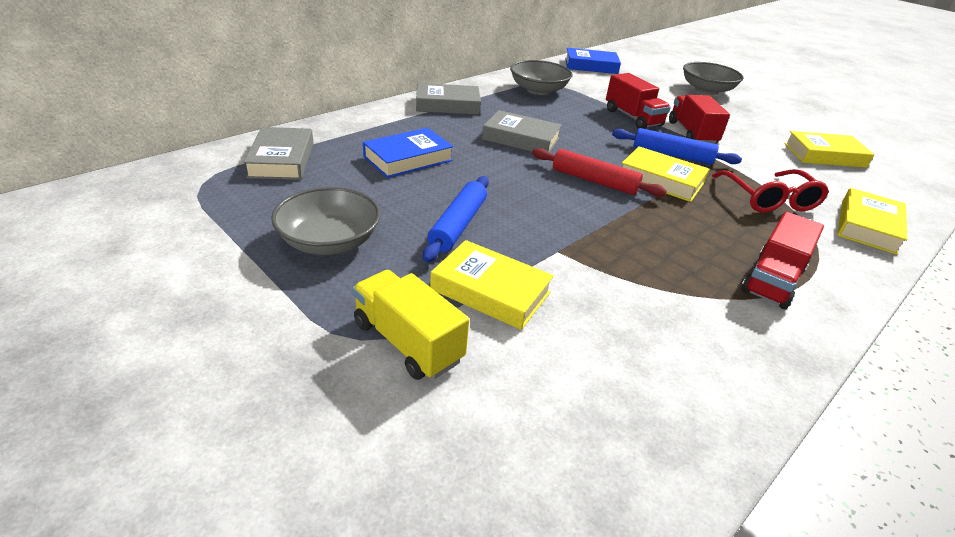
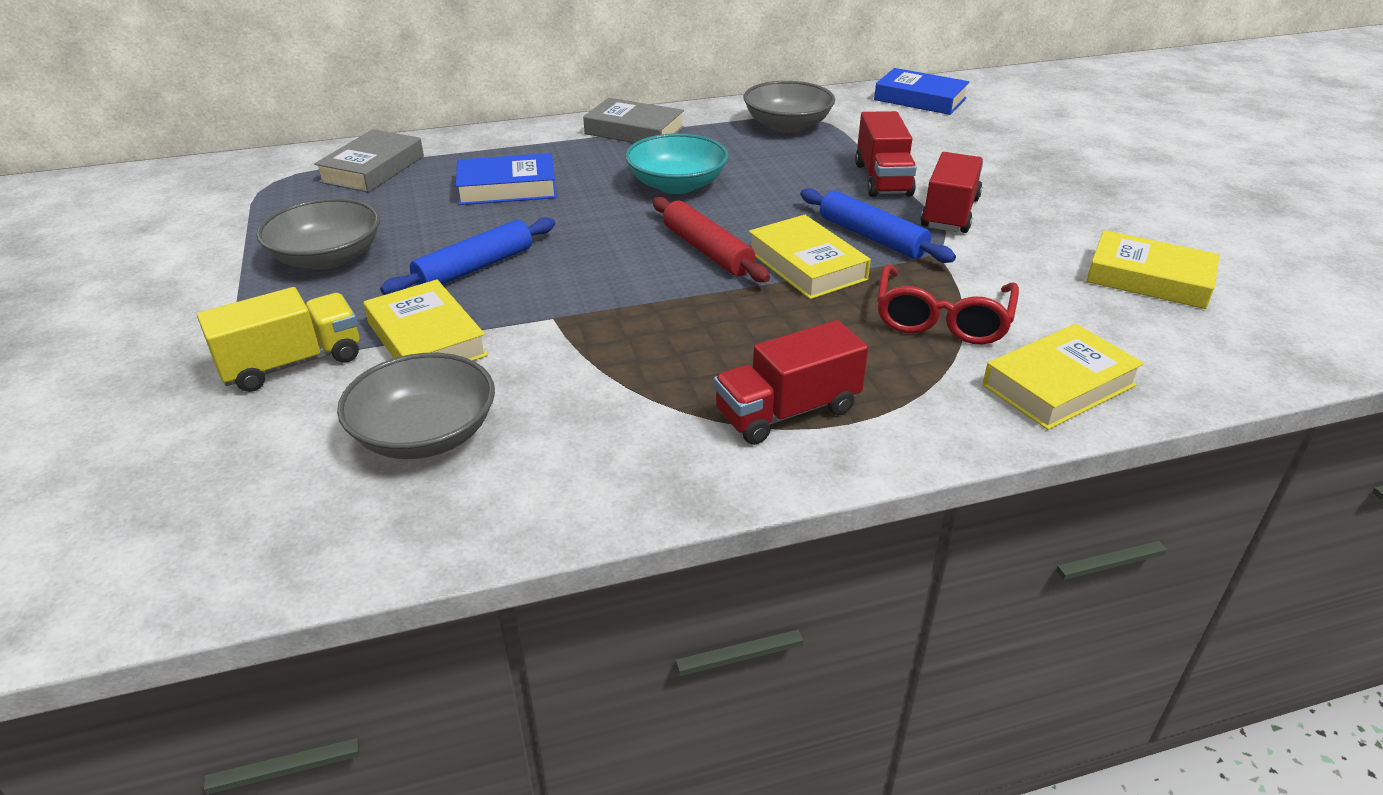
camera: 30 degrees right, 0 degrees up
yellow truck [352,270,469,380] -> yellow truck turned 75 degrees clockwise [197,287,360,392]
grey book [482,110,562,153] -> turquoise bowl [625,133,729,194]
grey bowl [683,62,743,95] -> grey bowl moved to [337,353,495,459]

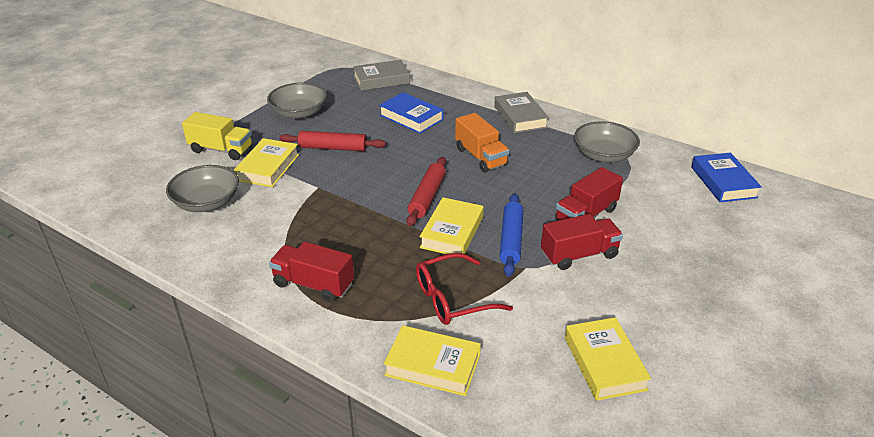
camera: 50 degrees right, 0 degrees up
blue rolling pin [380,217,555,295] -> red rolling pin [280,131,386,151]
turquoise bowl [625,133,729,194] -> orange truck [455,113,509,173]

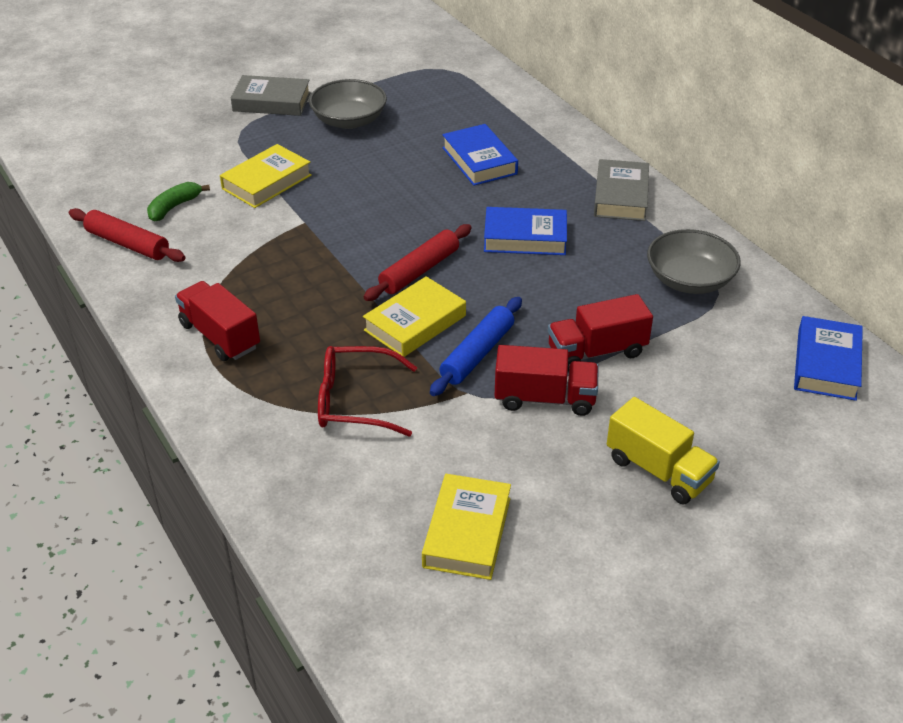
camera: 25 degrees right, 5 degrees up
grey bowl [166,165,239,212] -> green banana [147,182,210,222]
yellow truck [182,112,252,160] -> yellow truck moved to [607,397,720,504]
red rolling pin [280,131,386,151] -> red rolling pin moved to [69,208,186,262]
grey book [353,60,410,91] -> grey book moved to [231,75,311,116]
yellow book [384,325,481,396] -> none
orange truck [455,113,509,173] -> blue book [484,207,567,255]

